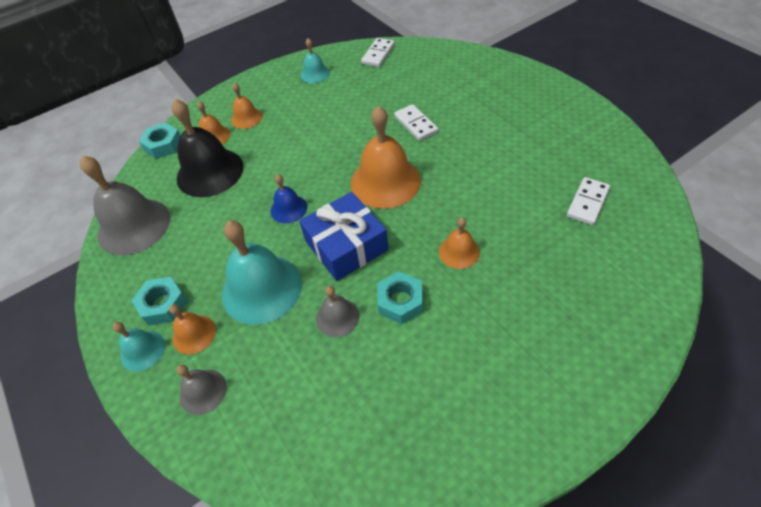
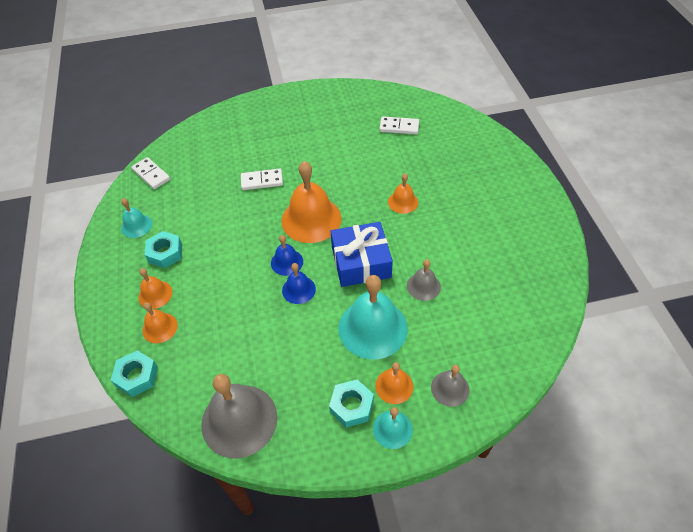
camera: 70 degrees left, 0 degrees up
black bell [172,99,243,197] -> none
turquoise nut [377,271,423,324] -> turquoise nut moved to [145,231,182,268]
white domino [567,177,610,225] -> white domino turned 45 degrees counterclockwise [379,116,419,134]
none -> blue bell [271,235,303,276]

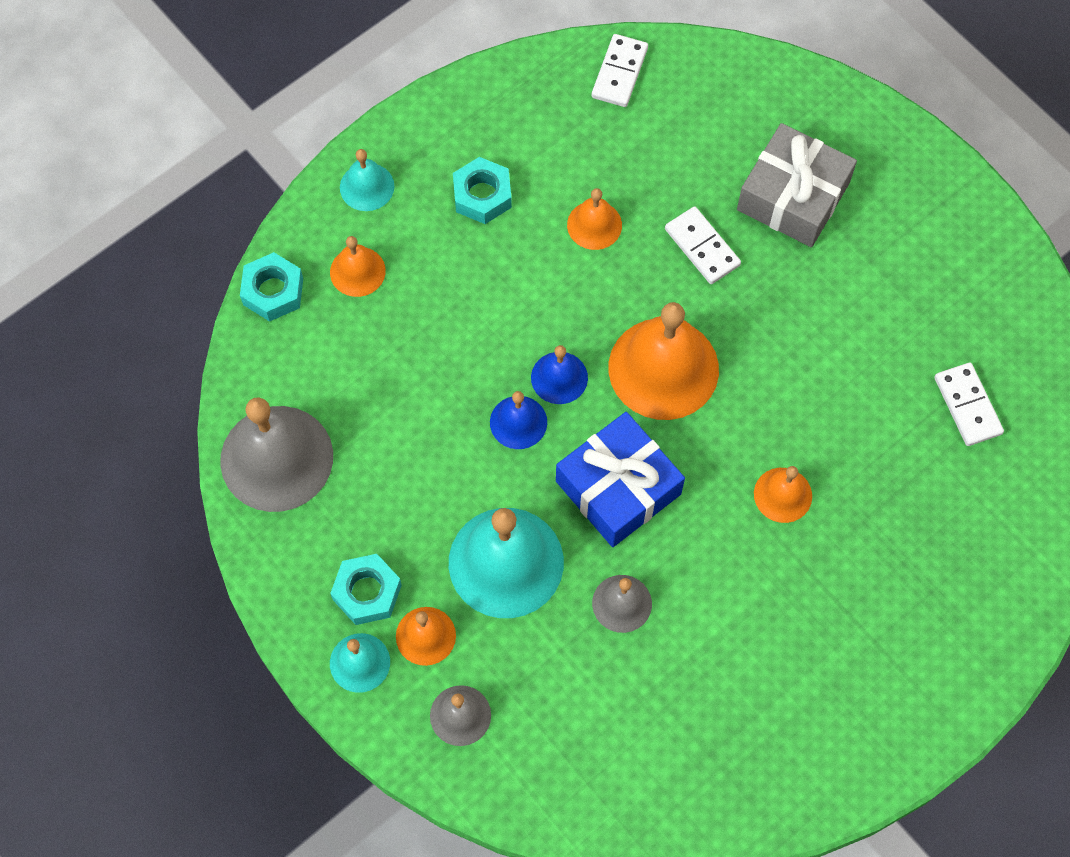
camera: 60 degrees right, 15 degrees up
turquoise bell [121,198,152,238] -> turquoise bell moved to [340,149,394,211]
orange bell [138,268,172,309] -> orange bell moved to [567,188,622,250]
none -> grey gift [737,123,857,247]

